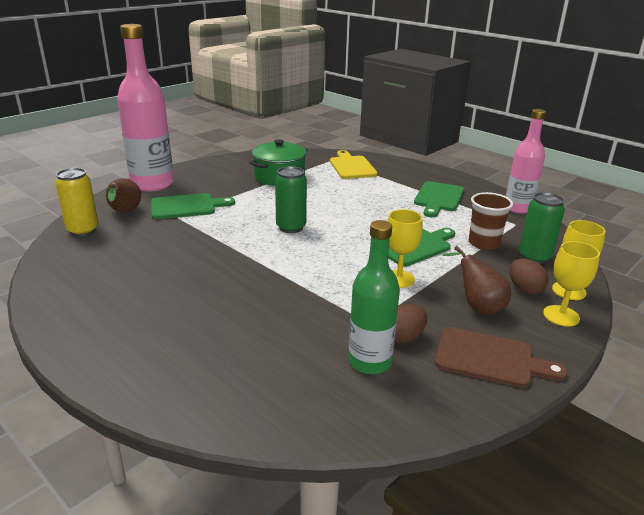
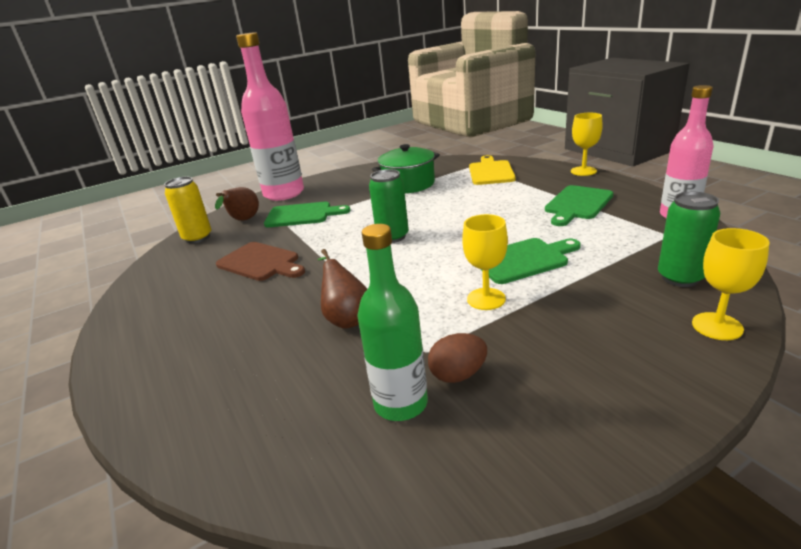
camera: 20 degrees right, 0 degrees up
brown cutting board [435,327,568,388] -> brown cutting board moved to [216,242,305,281]
brown pear [443,246,511,315] -> brown pear moved to [317,249,367,329]
brown cup [469,192,513,250] -> none
brown egg [509,259,549,294] -> none
yellow goblet [543,241,600,327] -> yellow goblet moved to [571,113,603,176]

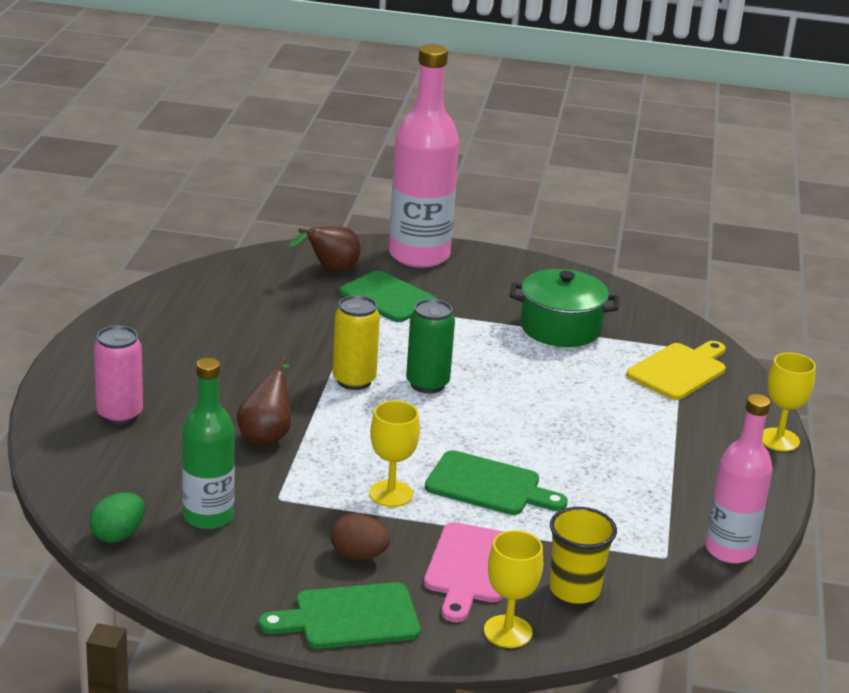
camera: 35 degrees right, 0 degrees up
yellow can [164,177,211,244] -> yellow can moved to [333,295,380,390]
brown cutting board [216,242,305,281] -> none
brown egg [428,333,487,383] -> brown egg moved to [330,513,390,560]
green cutting board [545,185,613,226] -> green cutting board moved to [259,582,420,649]
green can [658,192,720,287] -> yellow cup [549,507,617,604]
none -> green egg [89,492,145,543]
none -> pink can [94,325,143,425]
none -> pink cutting board [424,522,503,622]

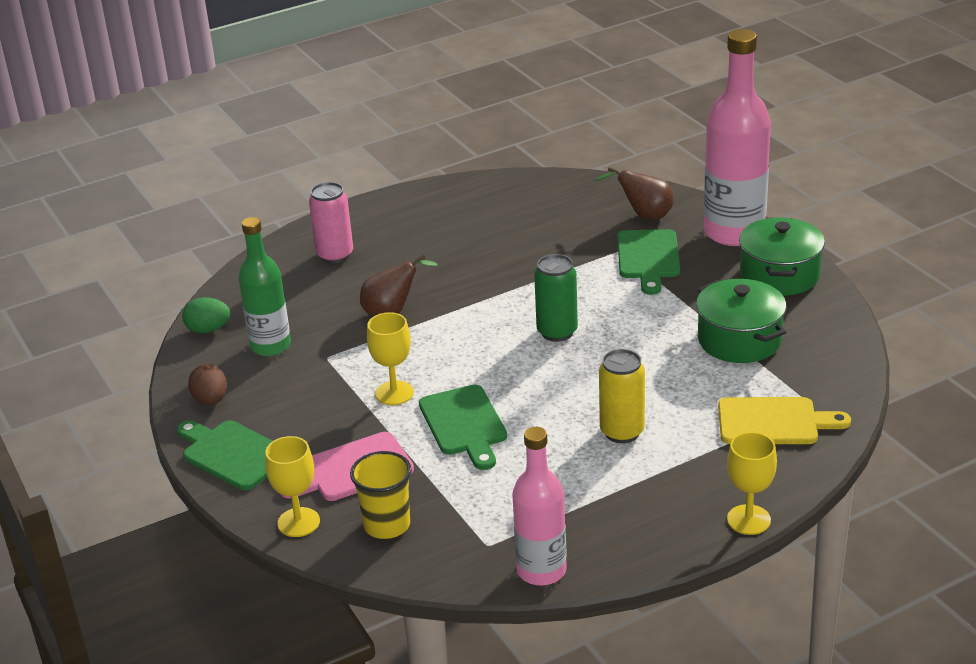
camera: 55 degrees right, 5 degrees up
brown egg [330,513,390,560] -> brown egg moved to [188,364,227,405]
yellow can [333,295,380,390] -> yellow can moved to [599,349,645,443]
none -> green pot [739,217,825,296]

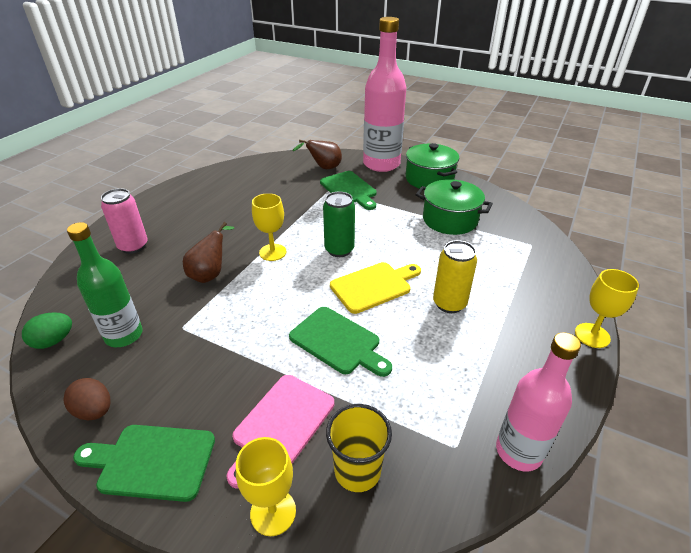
camera: 35 degrees left, 5 degrees up
yellow goblet [367,312,414,405] -> yellow goblet moved to [252,193,287,261]
yellow cutting board [718,397,851,444] -> yellow cutting board moved to [330,262,421,314]

